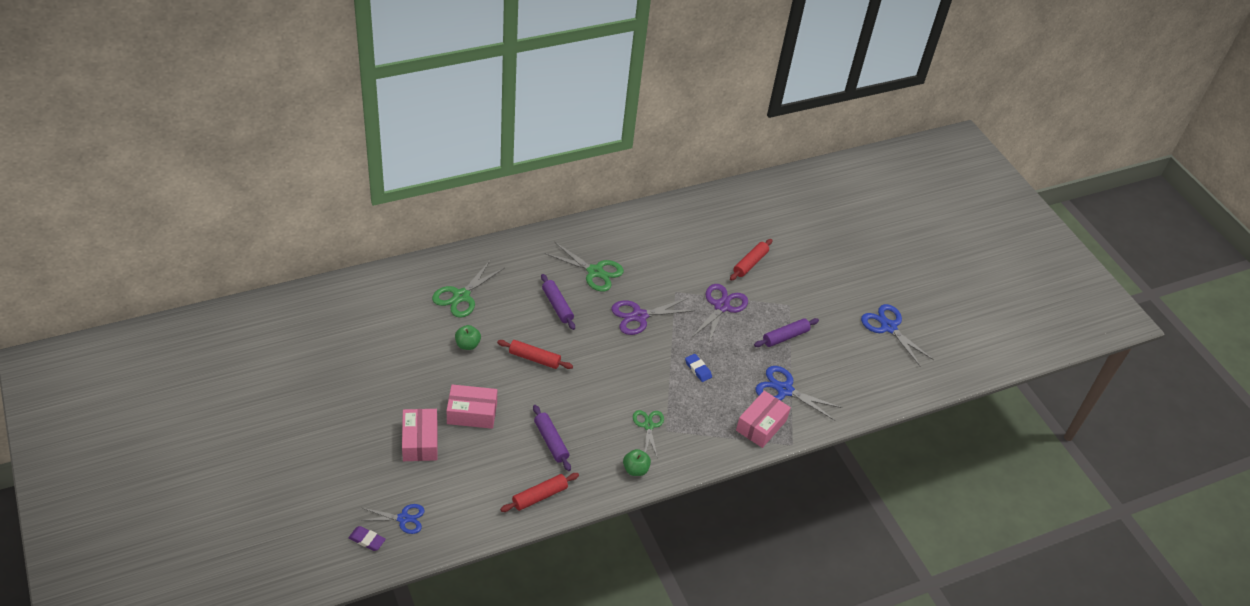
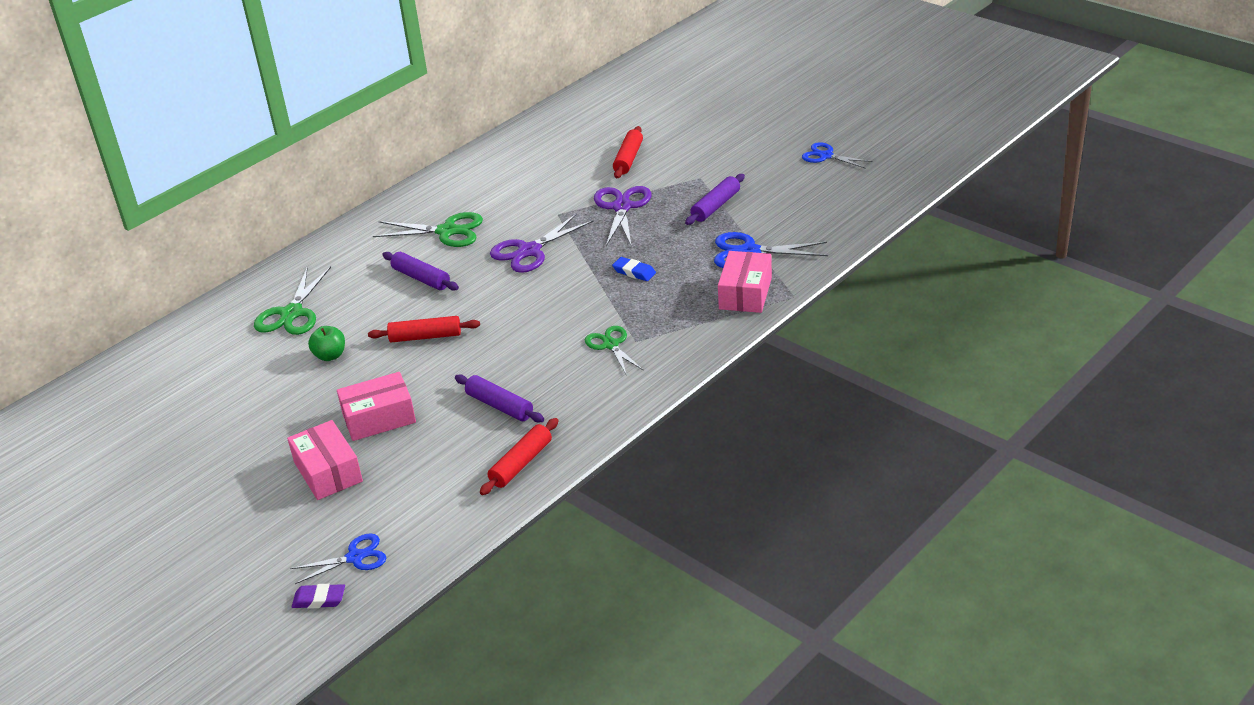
camera: 15 degrees left, 10 degrees down
green apple [623,449,651,476] -> none
blue scissors [861,304,934,367] -> blue scissors [802,142,873,169], size x0.66

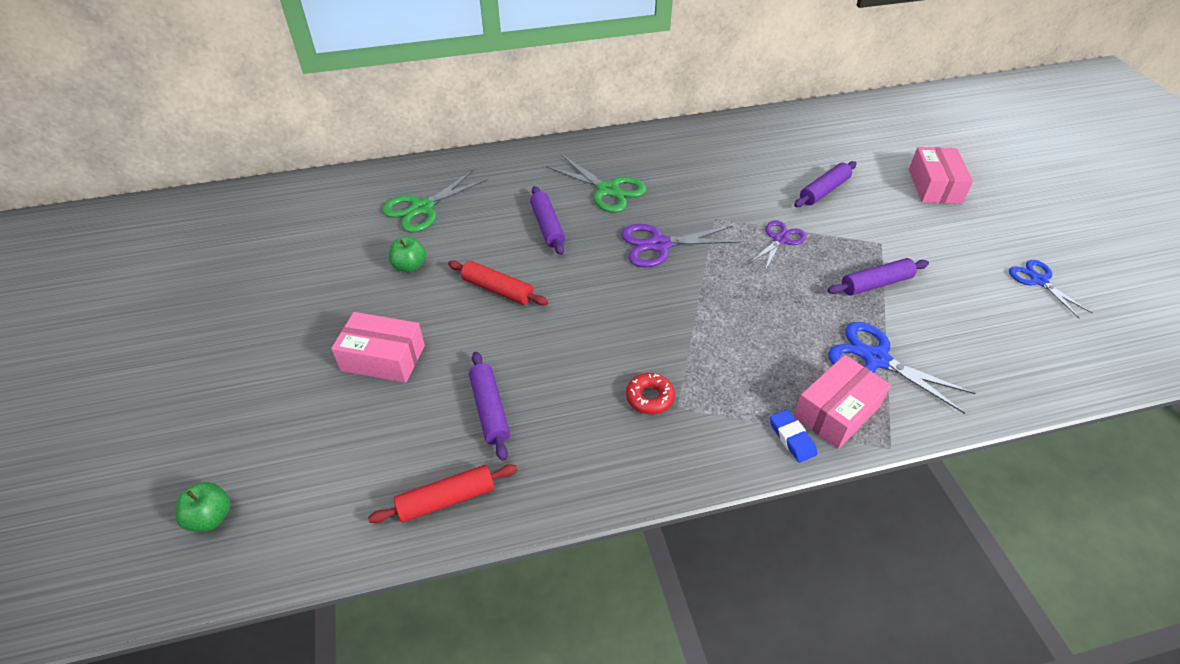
camera: 30 degrees right, 10 degrees up
pink box [287,420,363,500] -> pink box moved to [909,147,973,204]
blue scissors [290,533,386,584] -> green apple [175,482,231,532]
purple eraser [292,584,345,609] -> none
green scissors [585,326,644,376] -> red donut [626,373,675,414]
purple scissors [594,186,651,247] -> purple scissors [749,220,806,271], size x0.66
blue eraser [612,257,656,281] -> blue eraser moved to [770,409,817,463]
red rolling pin [613,126,643,179] -> purple rolling pin [794,161,857,207]

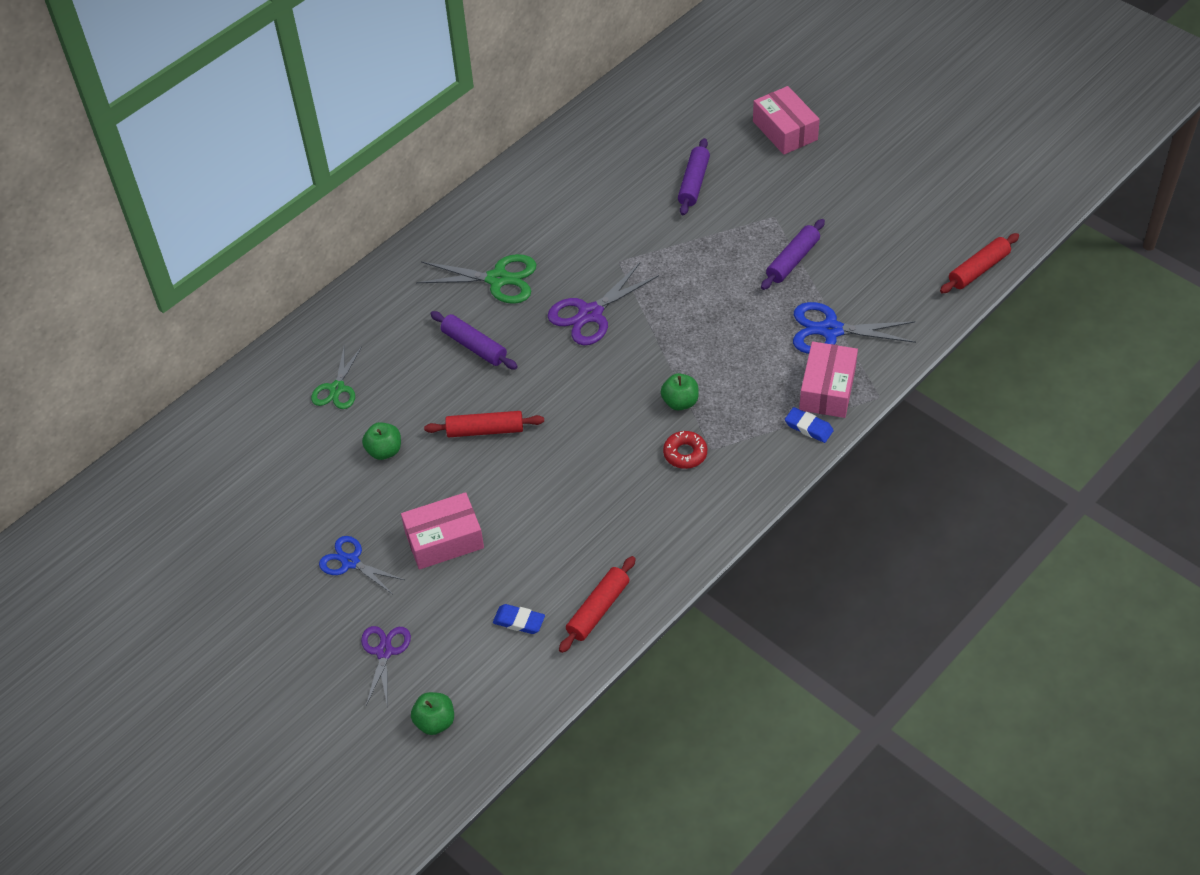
camera: 30 degrees left, 5 degrees up
green scissors [382,170,489,233] -> green scissors [311,346,362,409], size x0.66
purple rolling pin [469,352,510,461] -> none
purple scissors [749,220,806,271] -> purple scissors moved to [361,626,411,705]
blue scissors [1009,260,1092,318] -> blue scissors moved to [319,536,404,594]
none -> blue eraser [493,604,545,634]
none -> green apple [661,373,699,411]
none -> red rolling pin [940,233,1019,293]

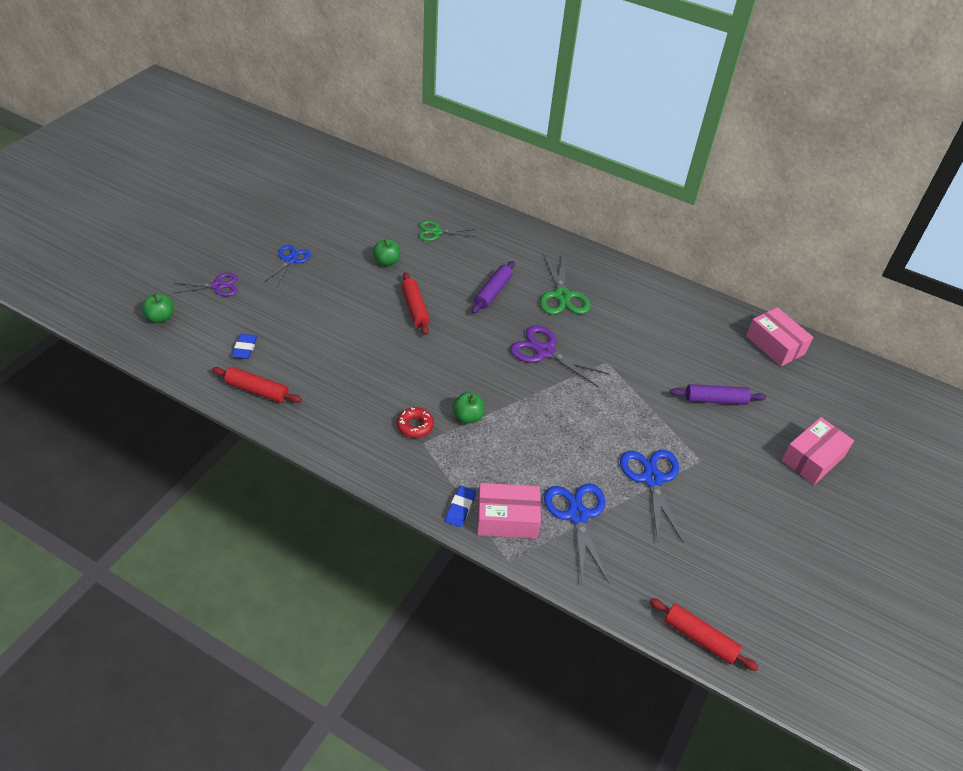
camera: 70 degrees right, 5 degrees down
pink box [401,492,484,570] -> pink box moved to [746,307,813,367]
purple rolling pin [761,219,825,290] -> blue scissors [620,450,683,543]

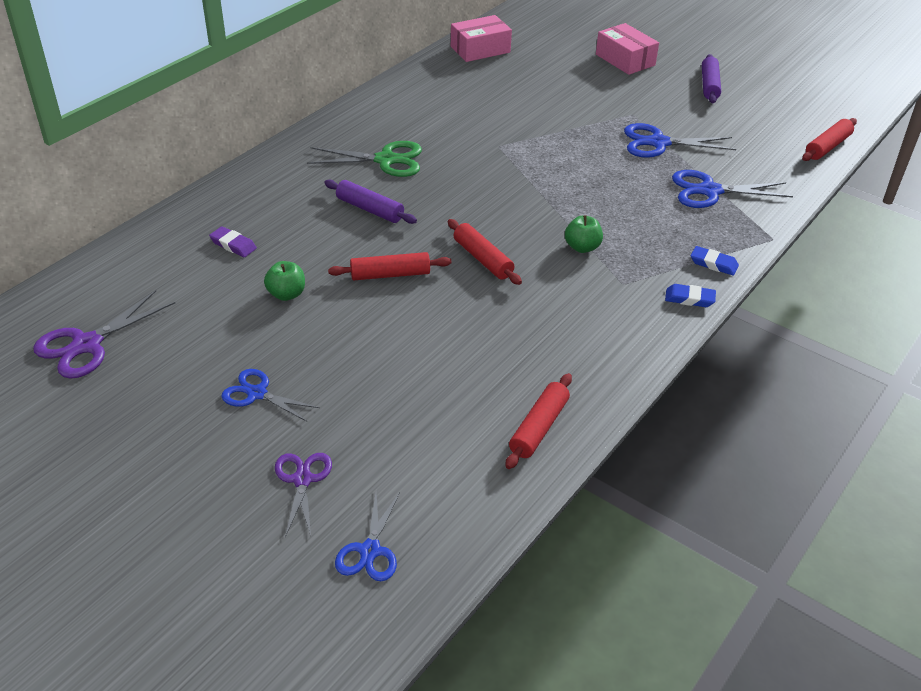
camera: 80 degrees left, 5 degrees down
green apple [142,294,174,323] -> blue scissors [335,492,400,581]
blue eraser [232,334,257,359] -> blue eraser moved to [665,284,716,307]
red donut [397,407,434,438] -> none
green scissors [419,221,476,241] -> purple eraser [209,226,257,257]
pink box [477,483,541,539] -> none
purple scissors [510,325,609,387] -> purple scissors moved to [33,290,175,379]
purple rolling pin [670,384,766,405] -> purple rolling pin moved to [702,54,721,103]
none -> red rolling pin [448,219,522,285]

